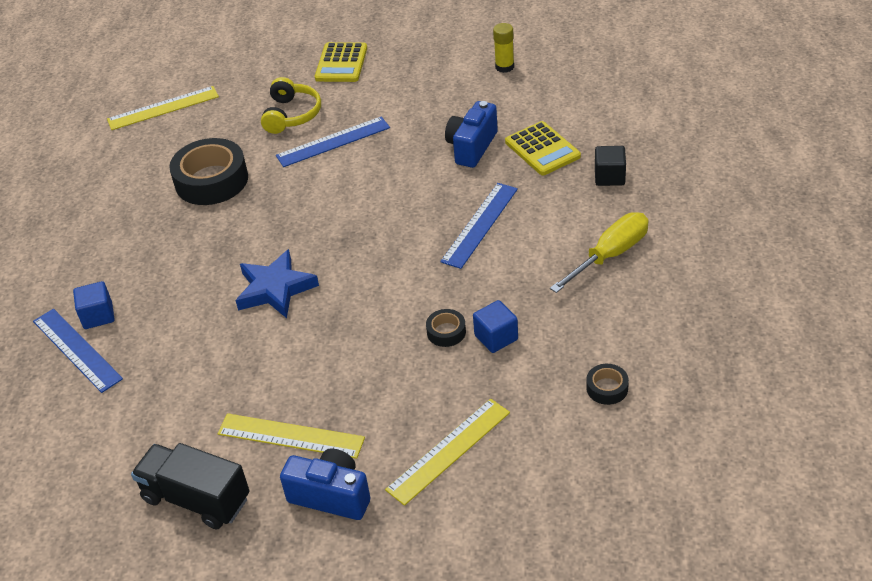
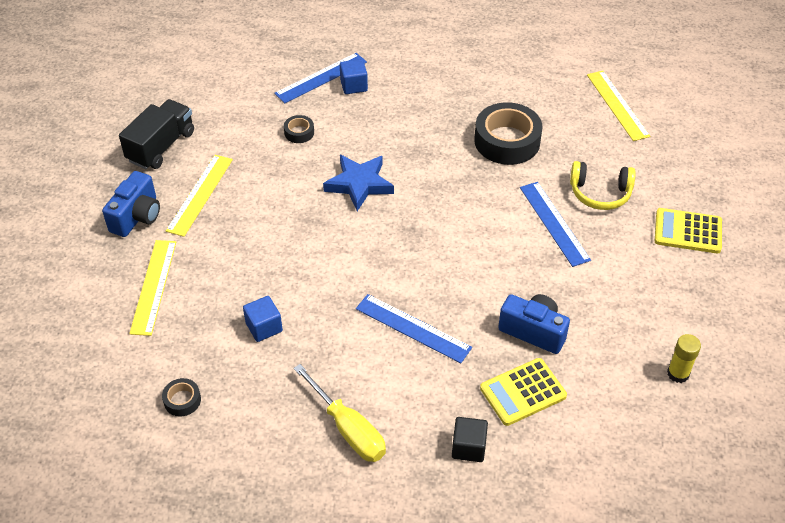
camera: 90 degrees right, 5 degrees up
yellow ruler [385,399,510,506] -> yellow ruler turned 45 degrees clockwise [129,240,176,336]
black tape [426,309,466,347] -> black tape moved to [284,115,314,143]

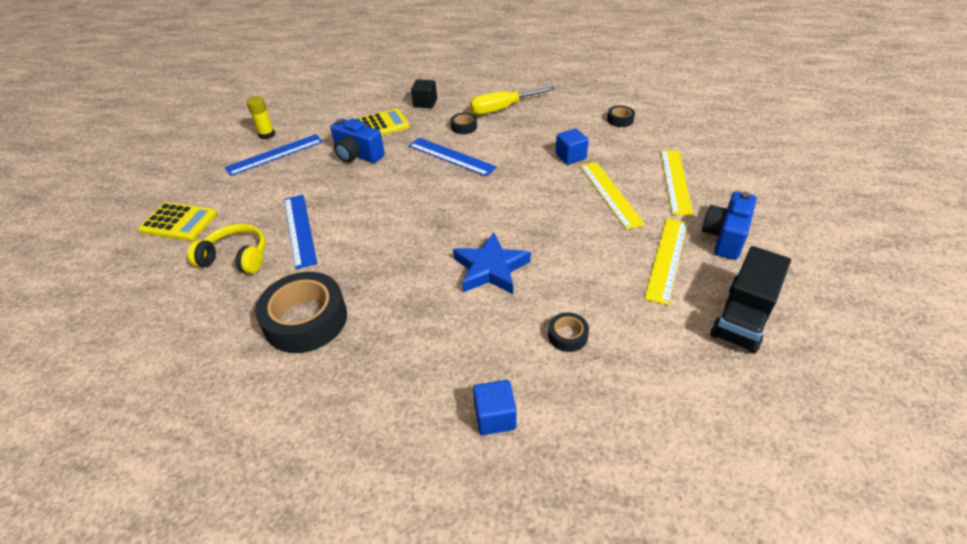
camera: 175 degrees left, 5 degrees down
blue ruler [274,53,367,103] -> blue ruler moved to [225,134,323,176]
yellow screwdriver [294,364,386,462] -> yellow screwdriver turned 75 degrees counterclockwise [470,86,556,115]
yellow ruler [587,71,650,141] -> yellow ruler moved to [580,162,645,230]
none -> black tape [450,113,477,134]

